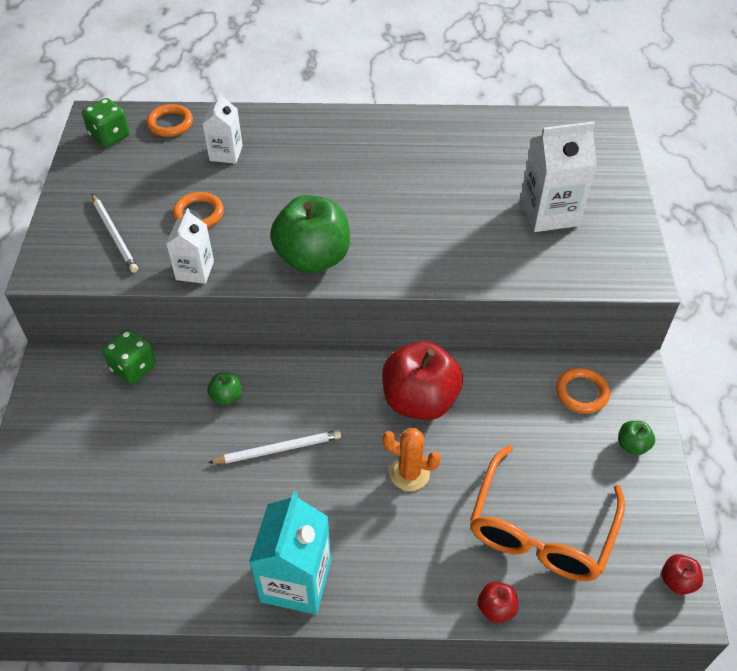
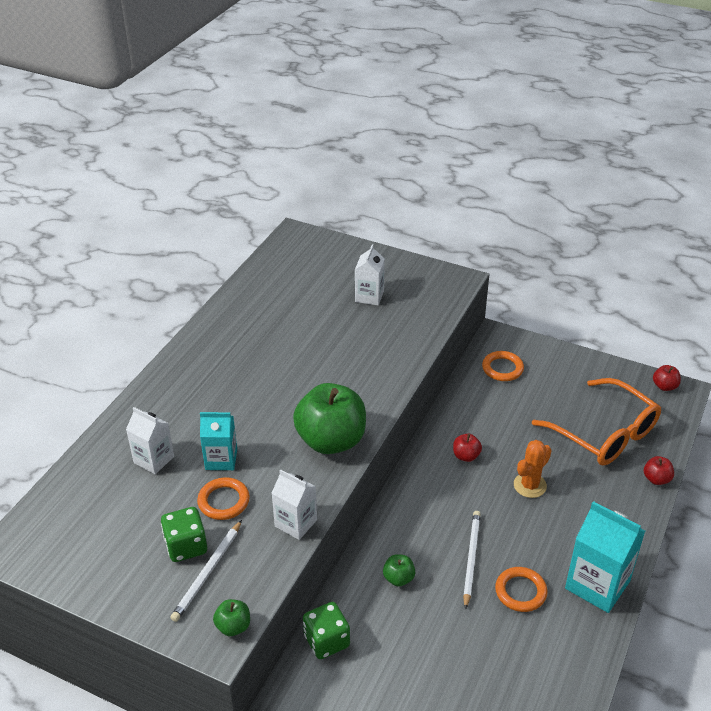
camera: 65 degrees left, 10 degrees down
green dice [82,98,130,147] -> green dice moved to [161,507,207,562]
white pencil [92,194,138,273] -> white pencil turned 120 degrees clockwise [170,520,242,622]
orange ring [146,104,193,137] -> orange ring moved to [495,567,548,612]
red apple [382,341,463,420] -> red apple [453,434,482,462], size x0.43
white carton [520,121,597,232] -> white carton [355,244,385,305], size x0.62
green apple [618,421,655,455] -> green apple moved to [213,599,250,636]
none -> turquoise carton [200,412,237,470]

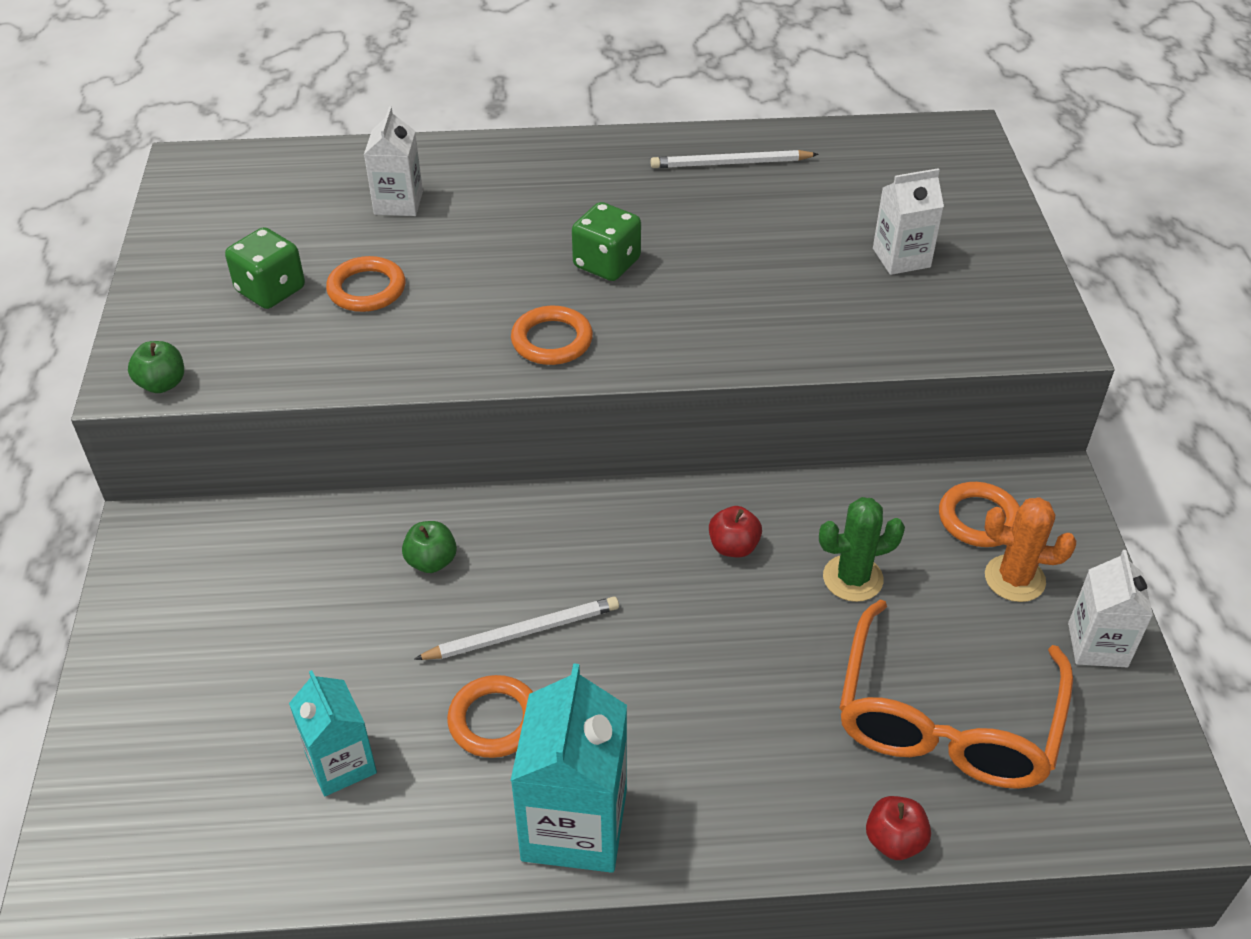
camera: 60 degrees right, 5 degrees up
white pencil [170,520,242,622] -> white pencil moved to [651,150,819,168]
turquoise carton [200,412,237,470] -> turquoise carton moved to [289,670,377,796]
white carton [272,469,317,540] -> white carton moved to [1068,550,1153,667]
green apple [293,383,366,454] -> orange ring [511,306,593,365]
green dice [303,602,350,659] -> green dice moved to [572,202,641,281]
orange cactus [514,440,552,498] -> orange cactus moved to [984,497,1076,602]
red apple [653,365,681,391] -> none
none -> green cactus [819,497,905,602]

